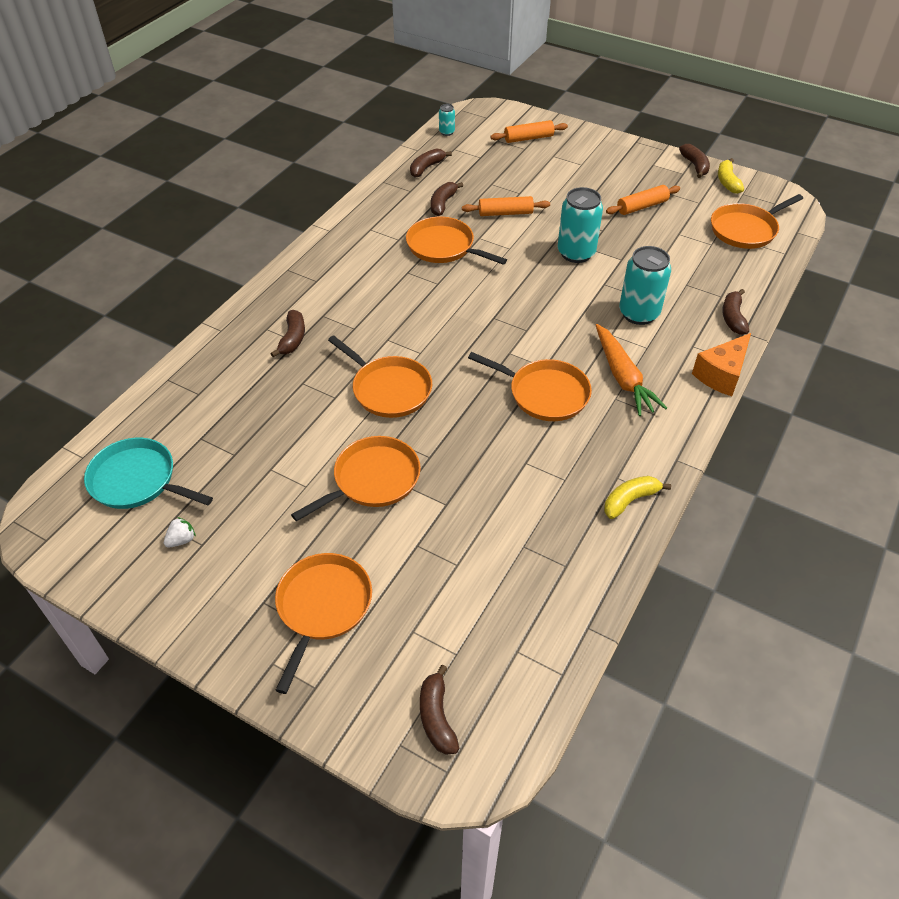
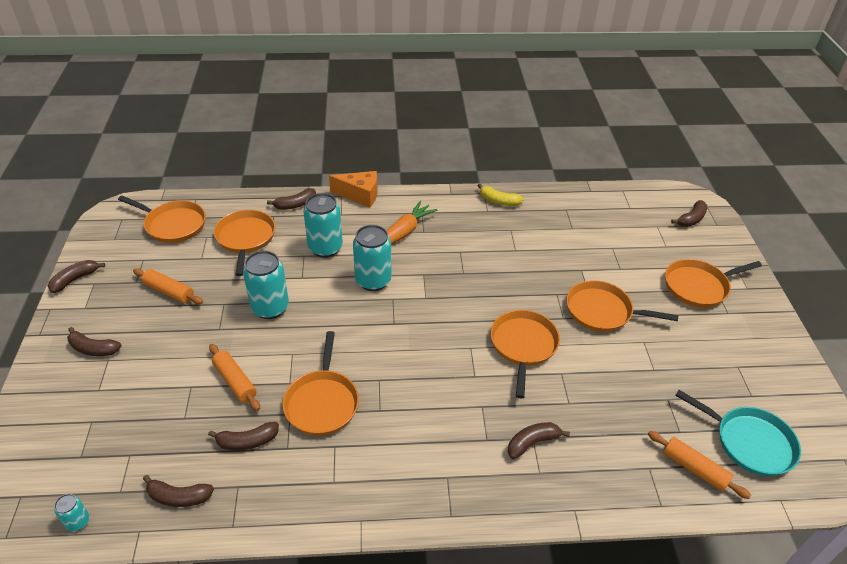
camera: 125 degrees left, 5 degrees down
turquoise pan [84,438,213,509] -> turquoise pan turned 45 degrees counterclockwise [675,390,801,476]
white strawberry [164,517,196,547] -> none
orange pan [468,352,592,421] -> orange pan moved to [214,210,275,276]
orange rolling pin [490,120,568,143] -> orange rolling pin moved to [648,431,751,499]
yellow banana [718,158,744,194] -> none
none -> brown banana [67,327,122,356]
none -> turquoise can [353,225,392,291]

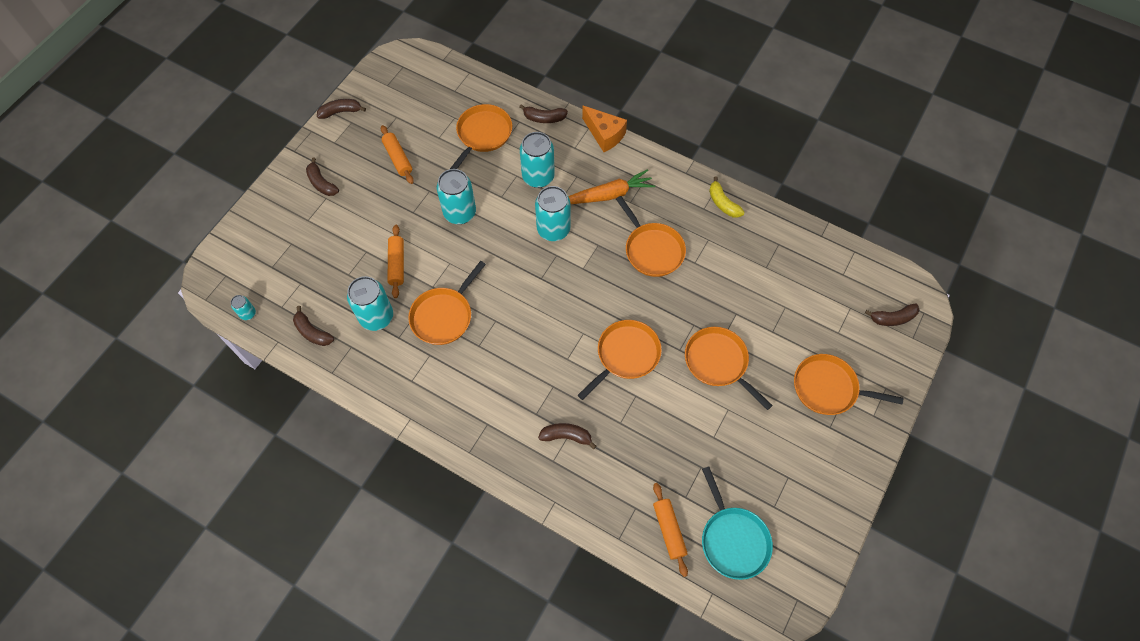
camera: 35 degrees right, 20 degrees up
orange pan [118,196,206,243] -> orange pan moved to [616,196,686,277]
brown banana [208,422,279,451] -> turquoise can [347,276,393,331]

